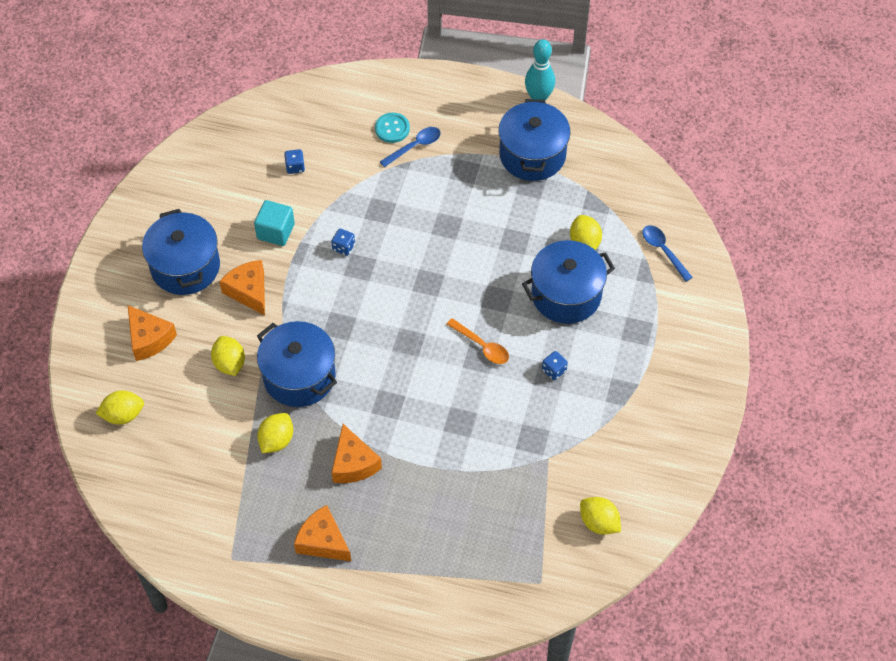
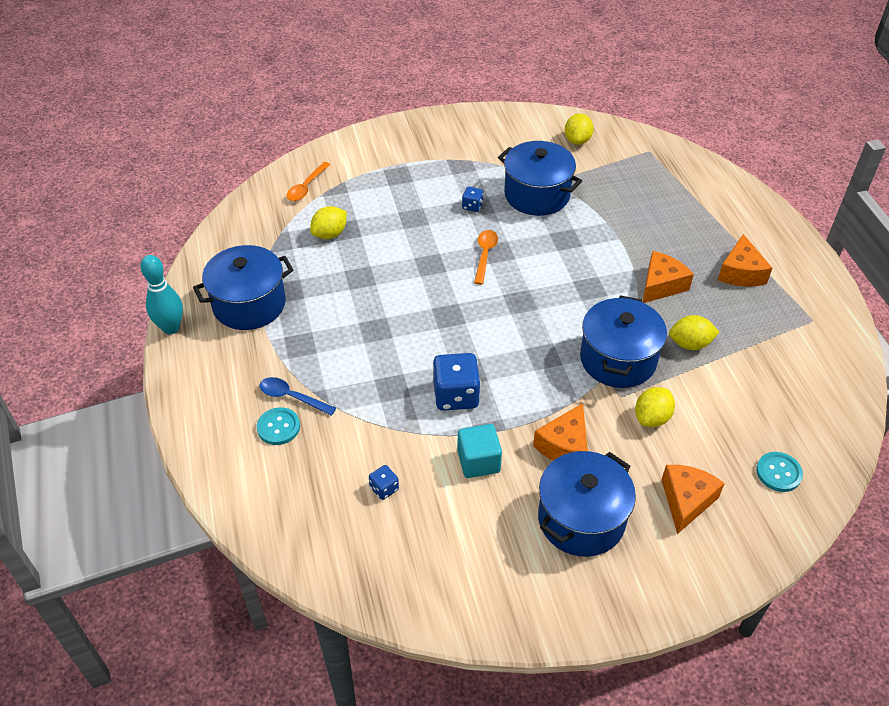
camera: 120 degrees left, 10 degrees down
yellow lemon [96,390,144,425] -> turquoise button [756,452,803,492]
blue dice [331,229,355,256] -> blue dice [433,353,481,411], size x2.01
blue pot [522,240,615,324] -> blue pot moved to [498,141,582,216]
blue spoon [643,225,693,282] -> orange spoon [287,162,331,201]

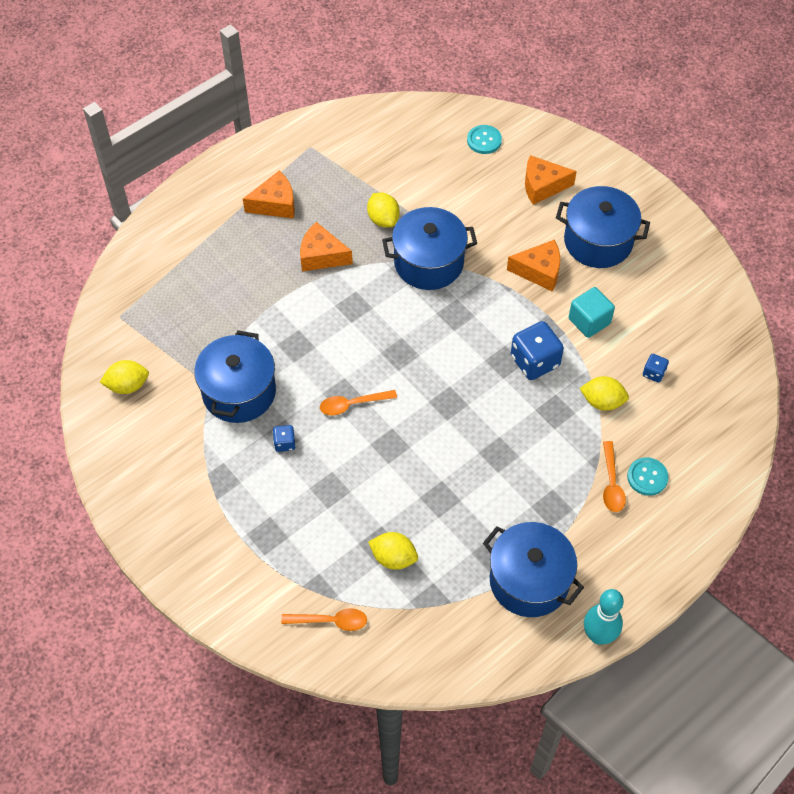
camera: 115 degrees left, 10 degrees up
blue spoon [259,377,336,416] -> orange spoon [603,441,626,512]
yellow lemon [635,387,675,427] -> yellow lemon moved to [580,376,629,411]

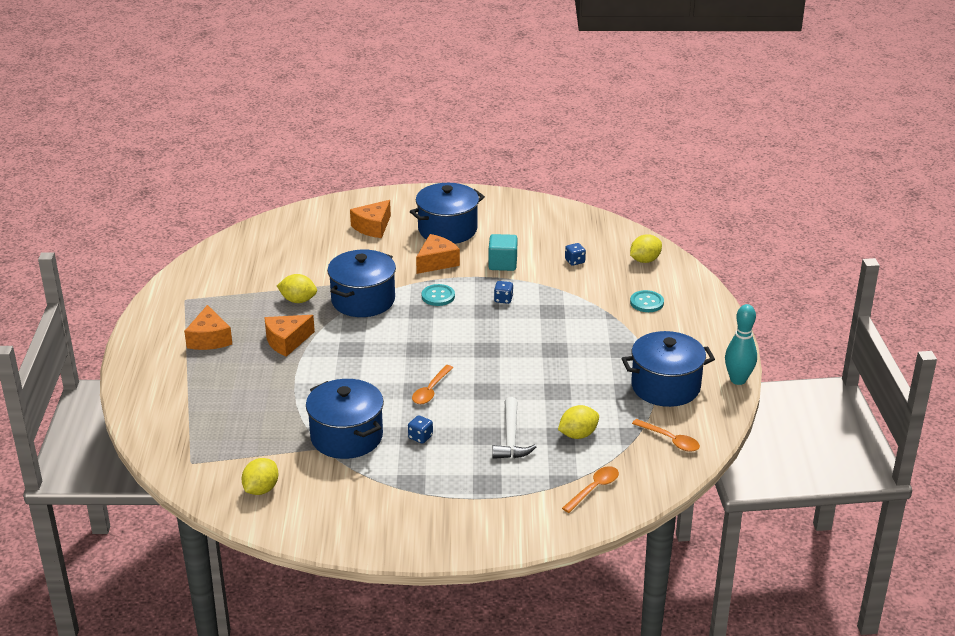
camera: 50 degrees left, 25 degrees down
orange cheese [243,171,295,219] -> orange cheese turned 150 degrees clockwise [184,305,232,350]
turquoise button [467,125,502,154] -> turquoise button moved to [422,284,455,306]
blue dice [511,321,564,380] -> blue dice [494,281,513,304], size x0.50
yellow lemon [580,376,629,411] -> yellow lemon moved to [630,234,662,263]
orange spoon [603,441,626,512] -> orange spoon moved to [632,419,700,452]
none -> white hammer [492,397,536,459]

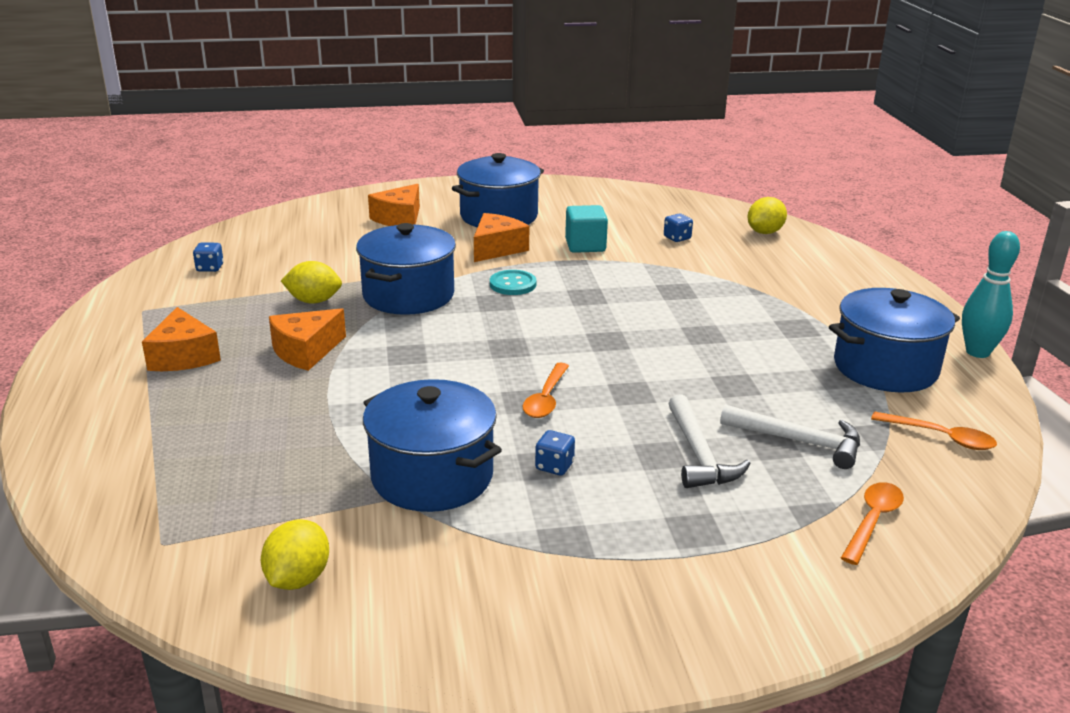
camera: 10 degrees left, 5 degrees down
blue dice [494,281,513,304] -> blue dice moved to [193,242,224,272]
yellow lemon [558,405,599,439] -> white hammer [720,404,860,469]
turquoise button [630,290,664,312] -> none

